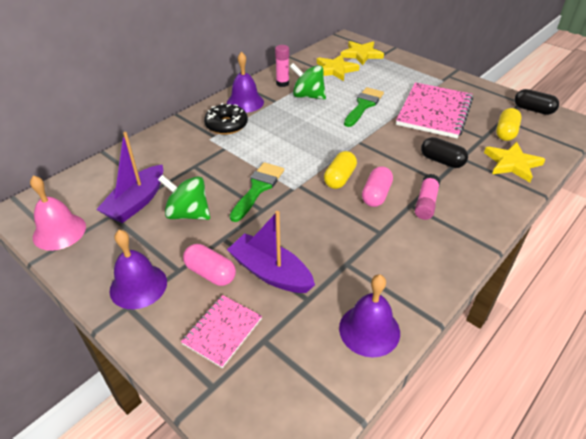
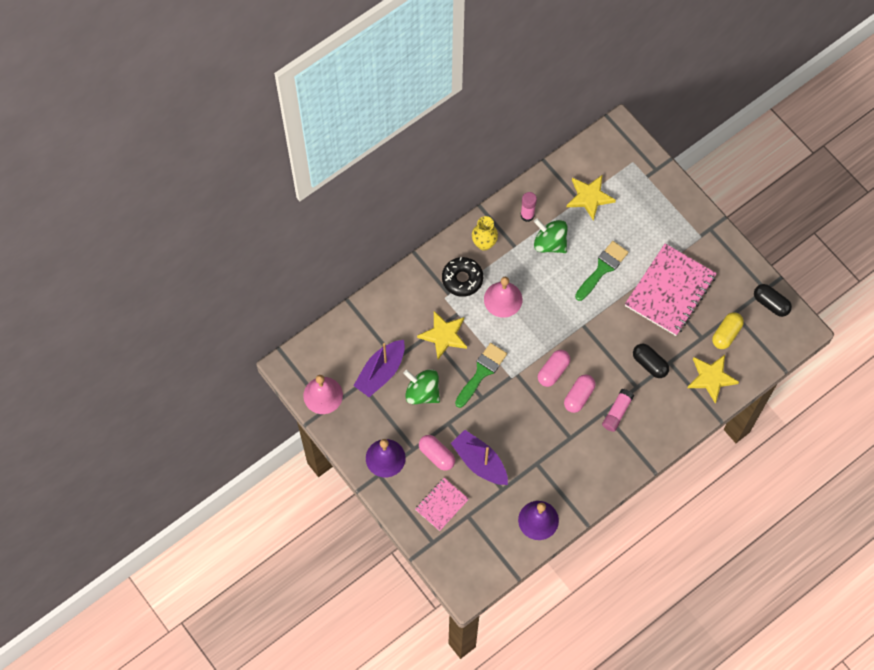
camera: 10 degrees right, 25 degrees up
purple bell [227,52,264,113] -> yellow vase [472,216,498,251]
yellow capsule [324,151,357,189] -> pink capsule [538,350,570,387]
yellow star [341,41,384,65] -> yellow star moved to [417,311,467,359]
none -> pink bell [484,277,522,318]

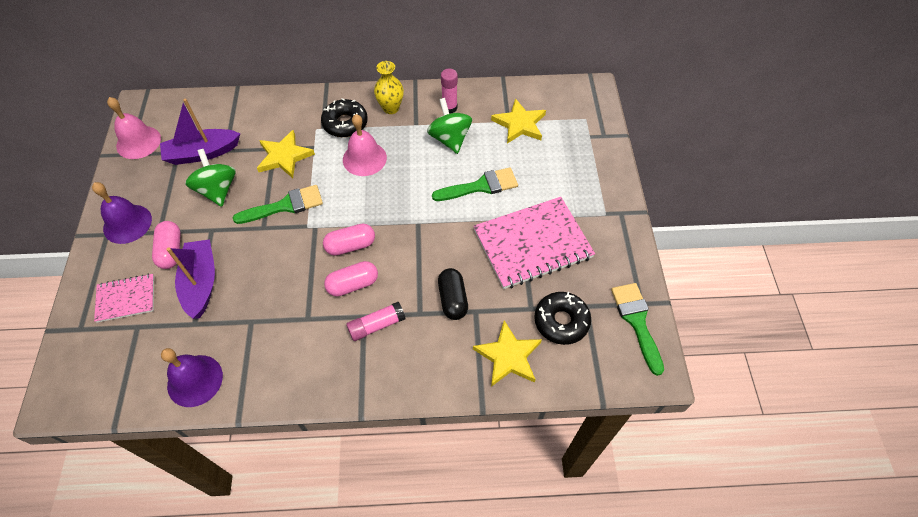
camera: 35 degrees right, 10 degrees down
yellow capsule [712,312,744,349] -> black donut [534,292,591,345]
black capsule [754,284,792,317] -> green brush [611,283,664,376]

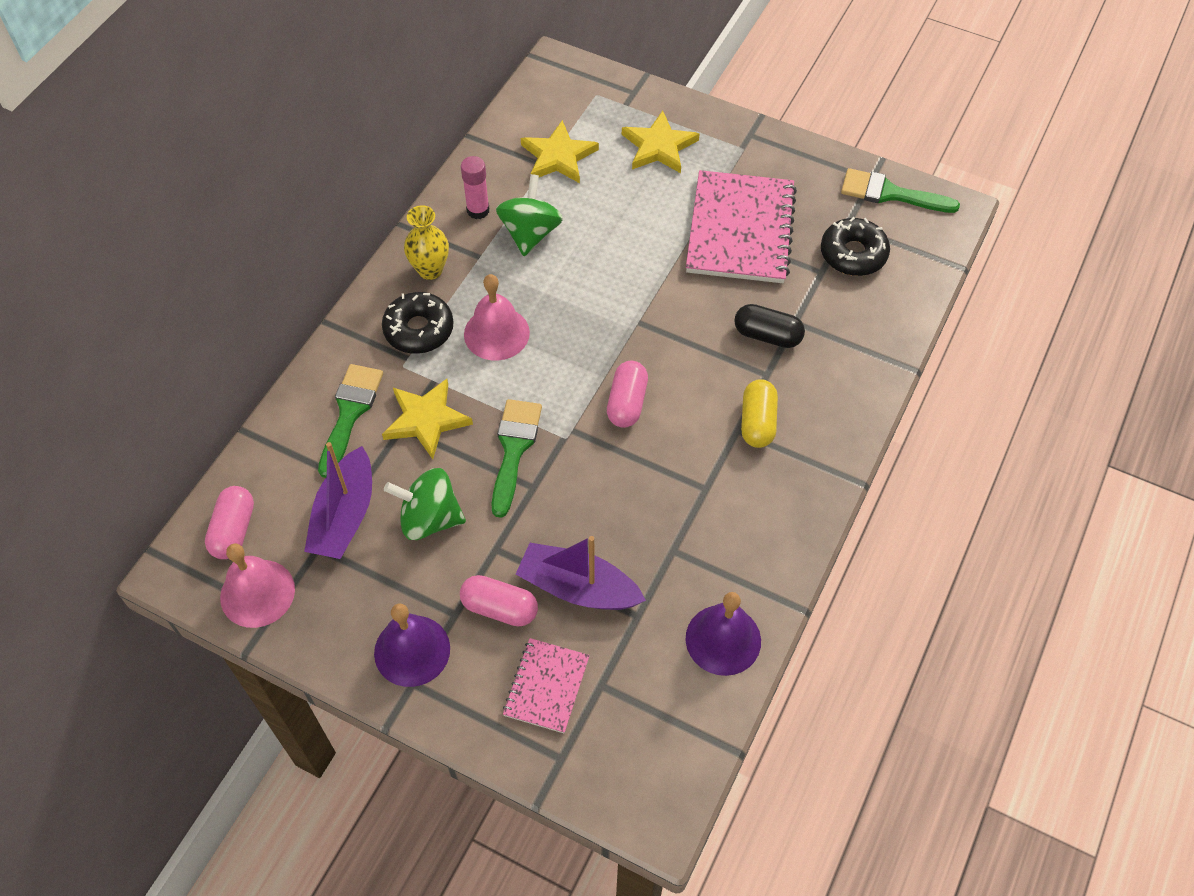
camera: 60 degrees left, 0 degrees up
pink capsule [324,261,378,296] -> pink capsule moved to [205,486,254,559]
pink glue stick [346,302,406,341] -> yellow capsule [741,379,778,448]
green spinning top [427,98,472,154] -> green spinning top turned 90 degrees clockwise [496,174,563,256]
green brush [432,167,518,201] -> green brush moved to [318,364,383,478]
yellow star [473,320,542,387] -> yellow star moved to [622,111,699,173]

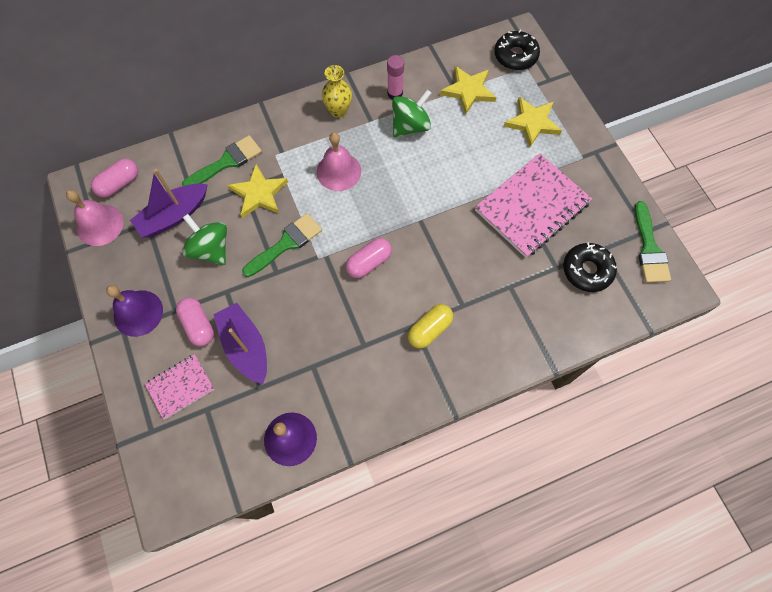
camera: 40 degrees right, 10 degrees up
black donut [382,292,454,354] -> black donut moved to [494,29,540,70]
black capsule [734,304,805,348] -> none
green brush [841,168,960,213] -> green brush turned 150 degrees counterclockwise [635,201,671,283]

